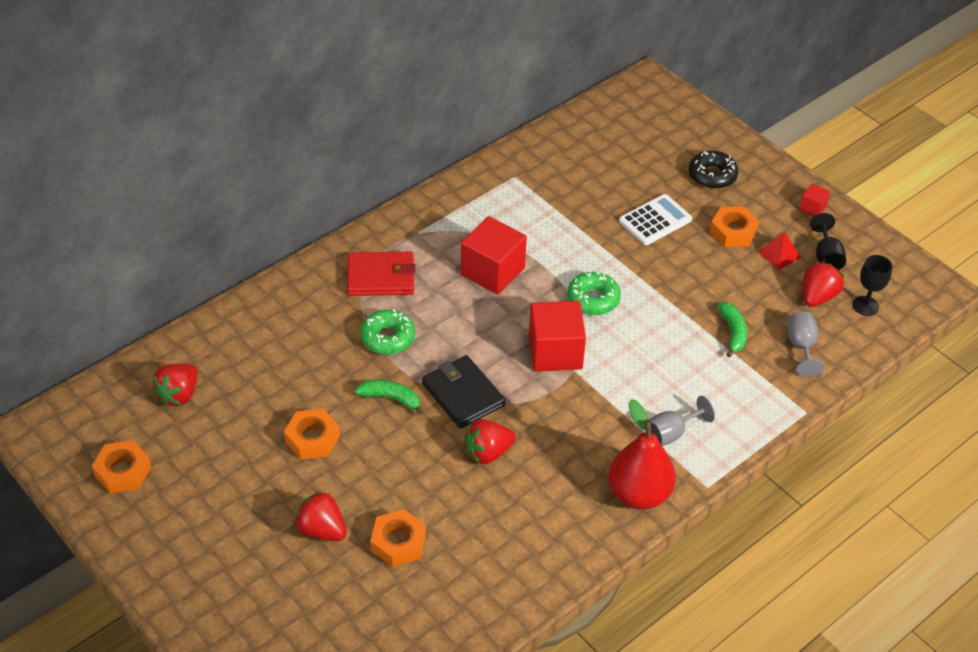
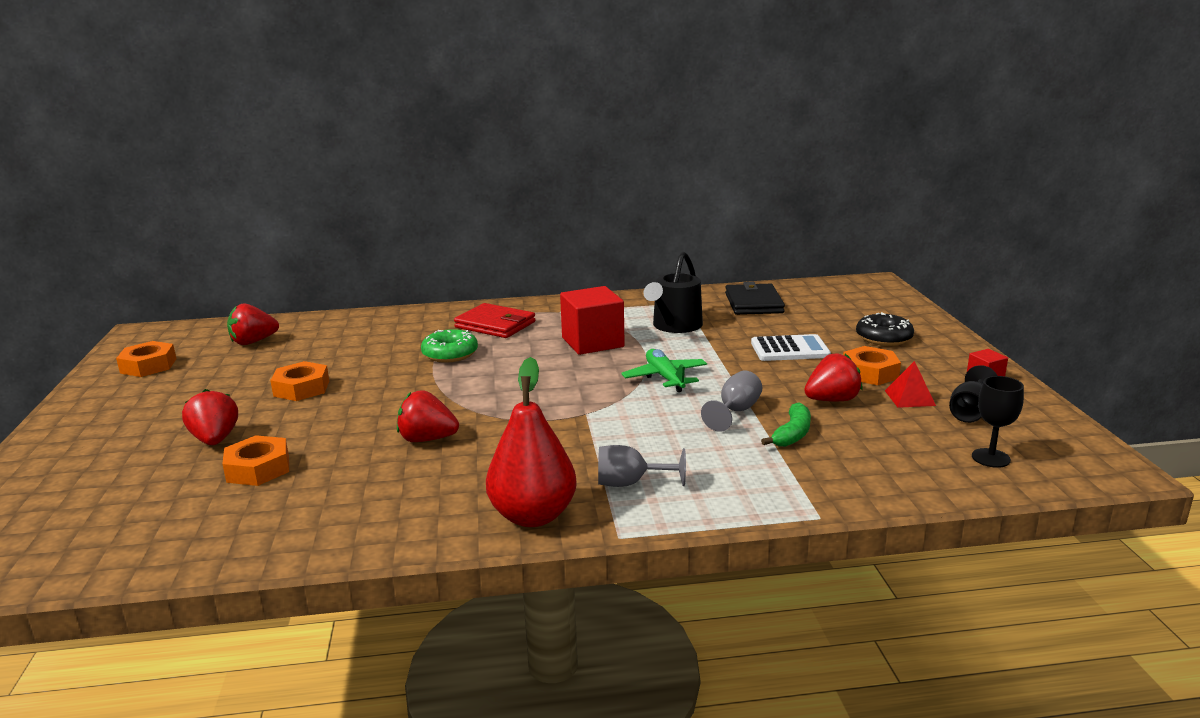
camera: 35 degrees right, 25 degrees down
green banana [355,380,423,415] -> none
black wallet [422,355,505,429] -> black wallet moved to [725,282,785,315]
red cube [529,301,586,372] -> none
green donut [567,272,621,315] -> green plane [621,349,707,392]
grey goblet [787,311,824,377] -> grey goblet moved to [701,371,762,432]
red strawberry [803,262,844,307] -> red strawberry moved to [804,353,862,401]
none -> black watering can [644,252,703,333]

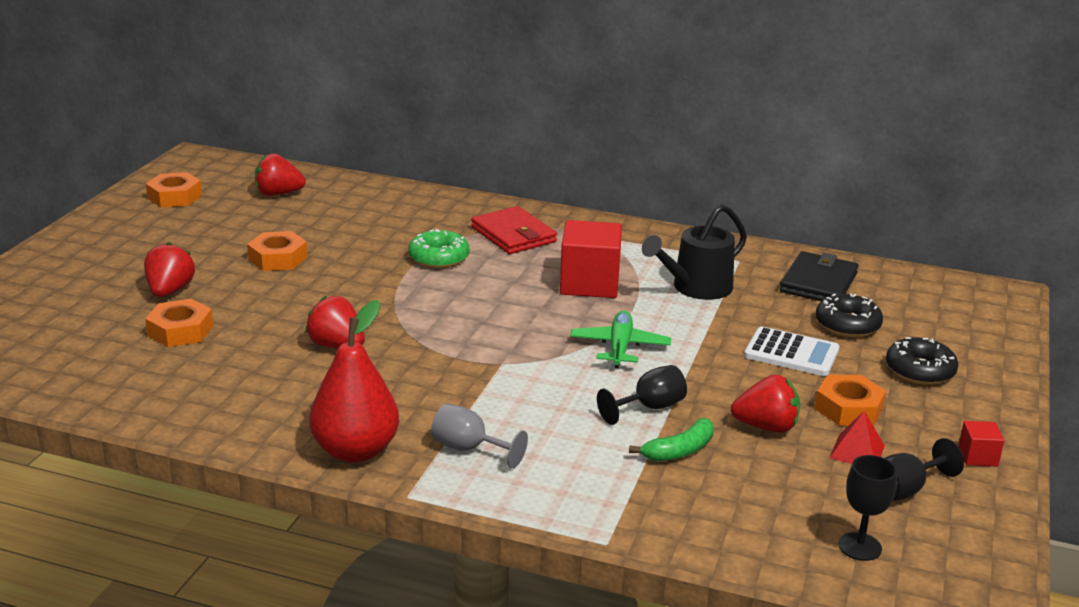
camera: 25 degrees right, 5 degrees up
grey goblet [701,371,762,432] -> black goblet [597,365,687,425]
none -> black donut [816,293,883,337]

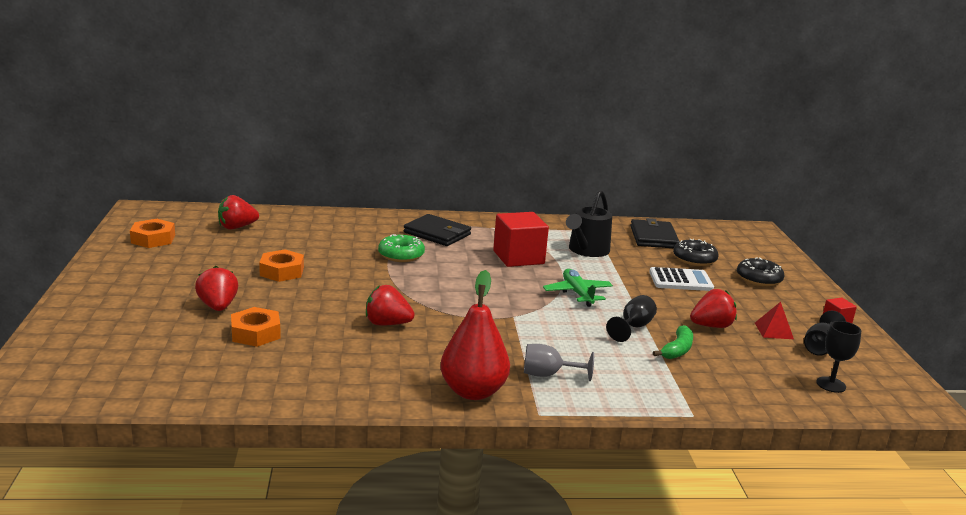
camera: 25 degrees left, 5 degrees down
red wallet [471,206,557,254] -> black wallet [404,214,471,246]
orange nut [815,375,886,426] -> none

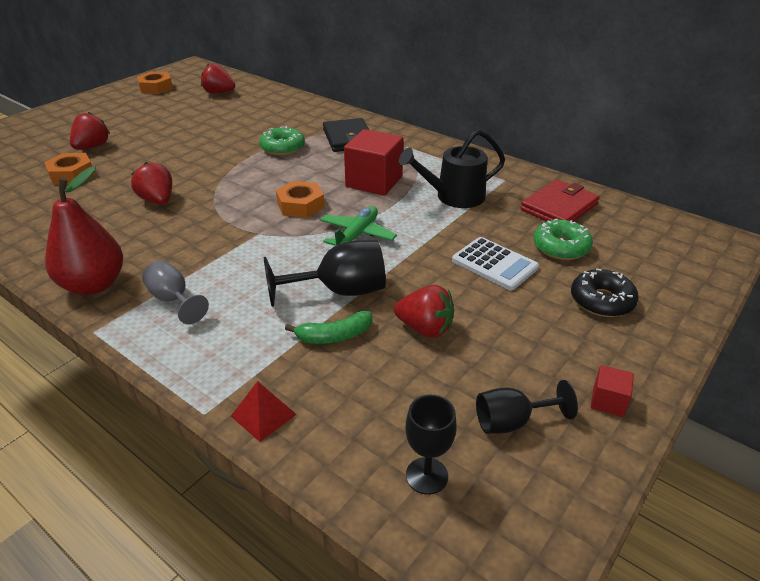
camera: 45 degrees right, 15 degrees up
orange nut [259,249,304,282] -> orange nut moved to [276,181,325,218]
black goblet [606,295,657,342] -> black goblet [264,240,386,307], size x1.56
black wallet [630,218,680,248] -> red wallet [521,179,600,222]
black donut [673,239,719,266] -> green donut [533,219,593,260]
red pyramid [755,302,794,339] -> red pyramid moved to [231,381,297,442]

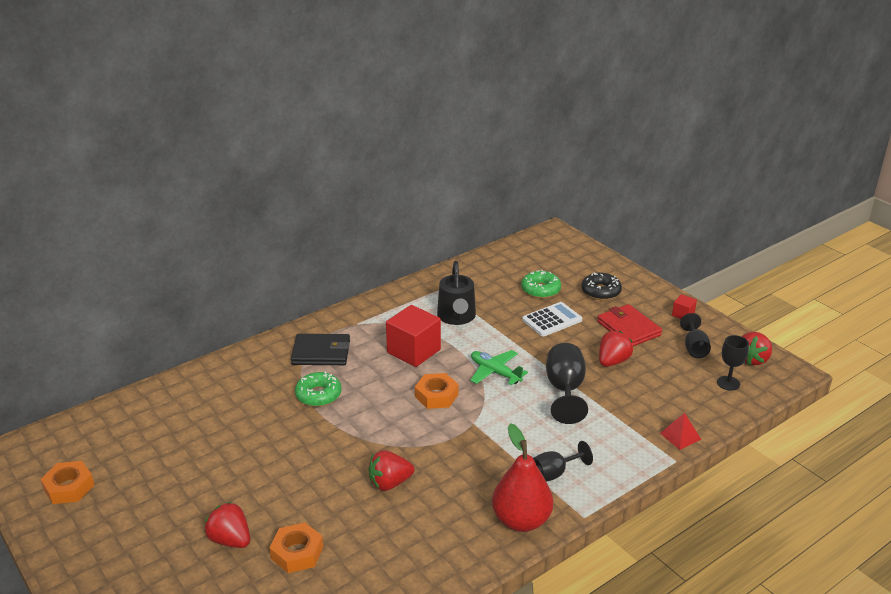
camera: 75 degrees left, 5 degrees down
grey goblet [142,260,209,324] -> black goblet [533,441,593,482]
red strawberry [201,63,235,94] -> red strawberry moved to [742,332,772,365]
green banana [285,311,372,344] -> none
red wallet [521,179,600,222] -> red wallet moved to [597,304,662,346]

